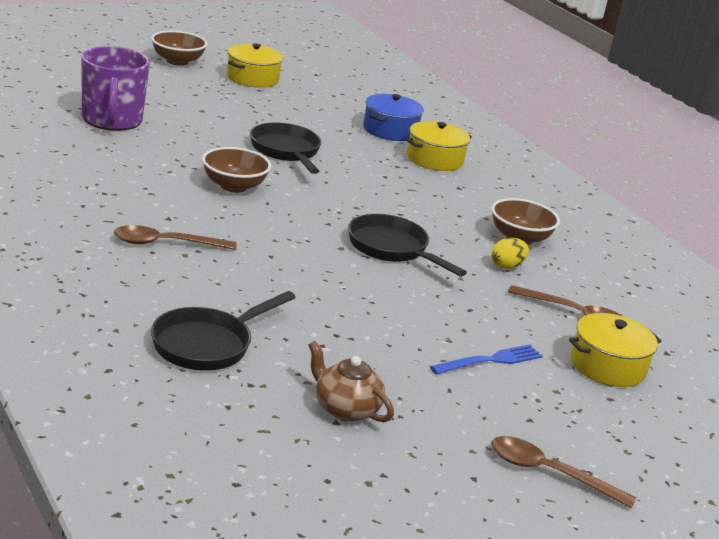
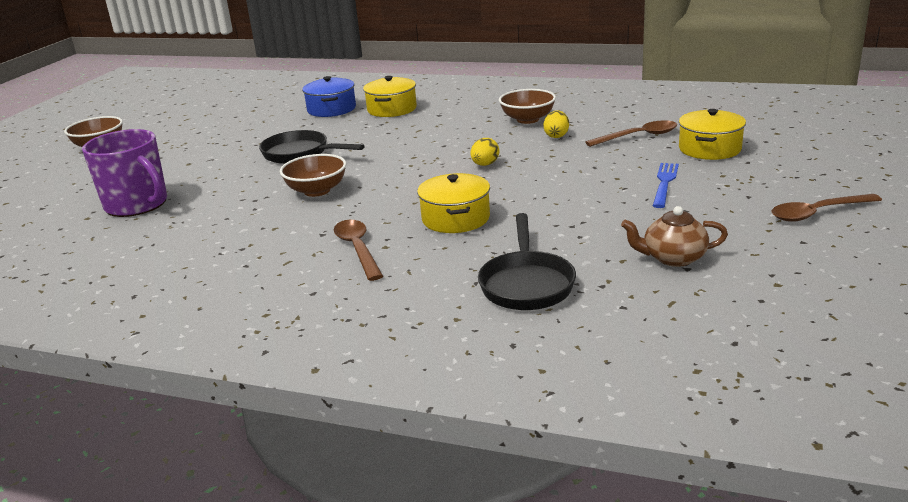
camera: 35 degrees left, 0 degrees up
brown spoon [114,225,237,250] -> brown spoon turned 120 degrees clockwise [334,220,383,281]
yellow pot [227,43,283,88] -> yellow pot moved to [417,173,490,233]
black pan [348,214,467,277] -> yellow egg [470,138,499,166]

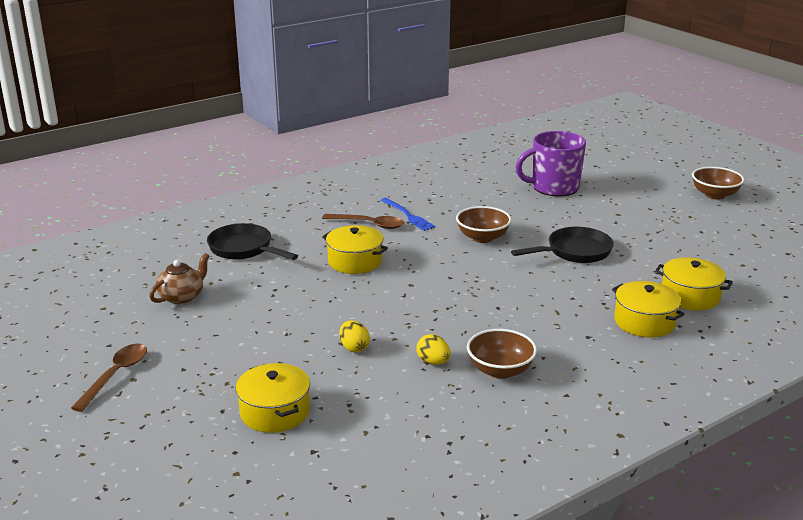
camera: 125 degrees right, 0 degrees up
blue pot [302,76,356,117] -> yellow pot [655,257,733,311]
yellow egg [470,138,499,166] -> yellow egg moved to [339,320,370,353]
brown spoon [586,120,677,147] -> none
blue fork [653,163,679,208] -> blue fork moved to [381,198,436,231]

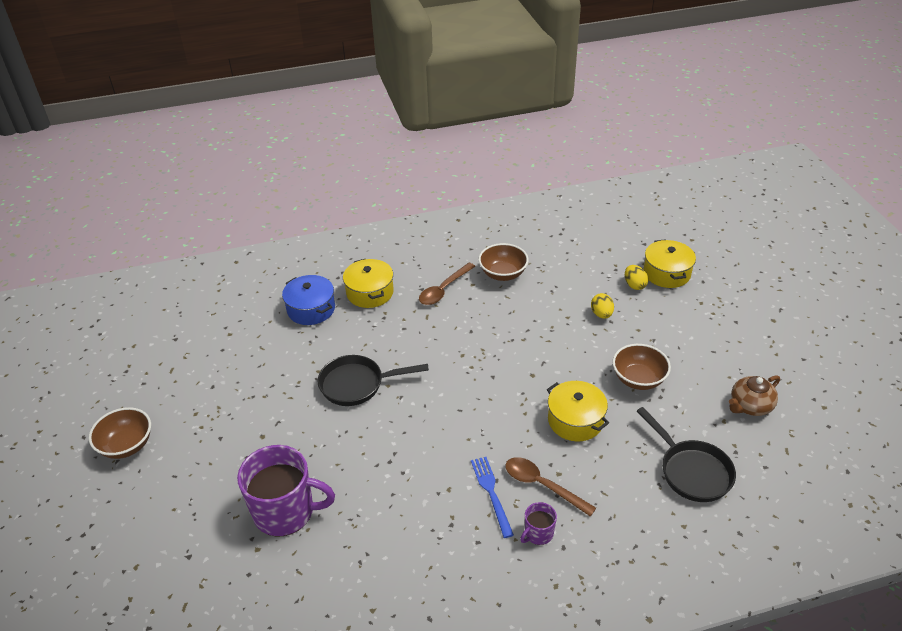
camera: 160 degrees left, 15 degrees up
brown spoon [71,344,147,412] -> brown spoon moved to [419,263,476,305]
yellow egg [416,334,450,365] -> yellow egg moved to [625,265,649,290]
brown bowl [456,206,511,243] -> brown bowl moved to [612,344,671,390]
yellow pot [655,257,733,311] -> blue pot [282,275,335,325]
none -> purple mug [520,502,557,545]

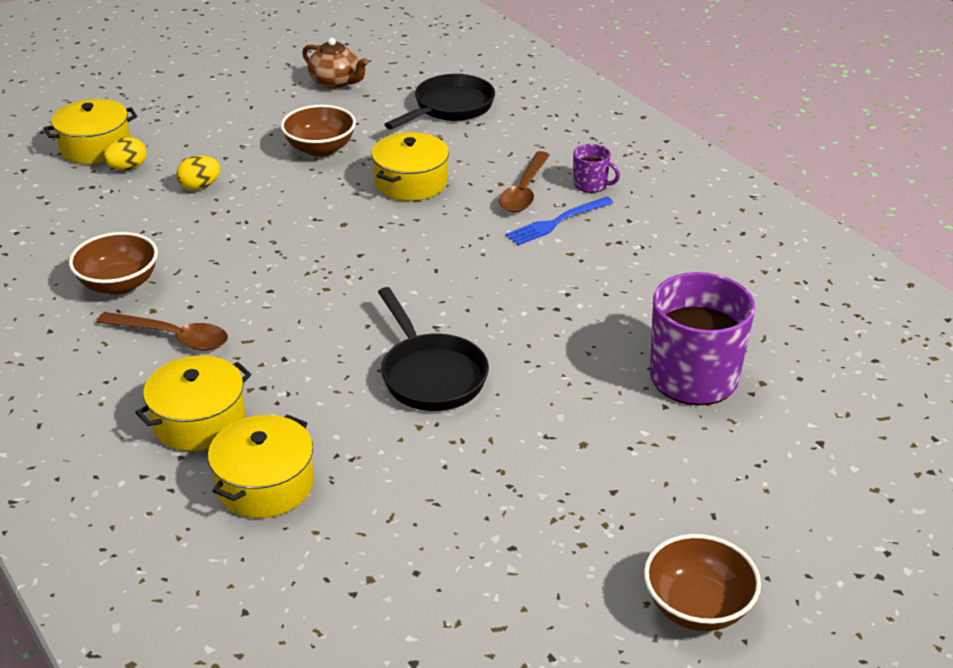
camera: 110 degrees left, 5 degrees down
blue pot [282,275,335,325] -> yellow pot [208,415,314,518]

